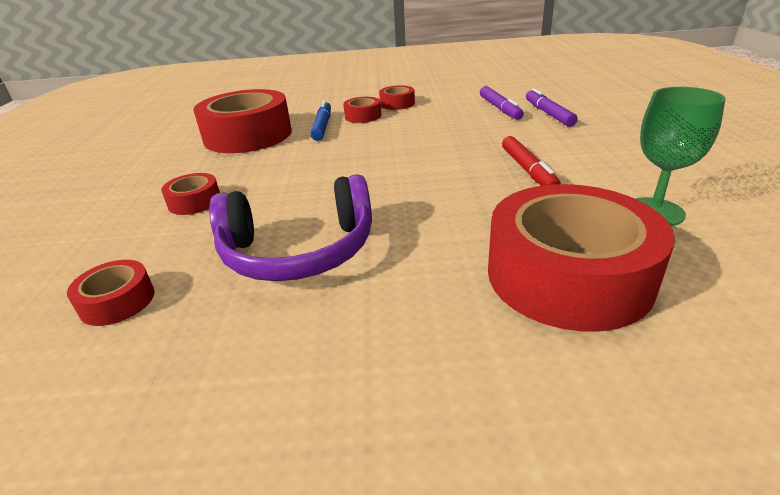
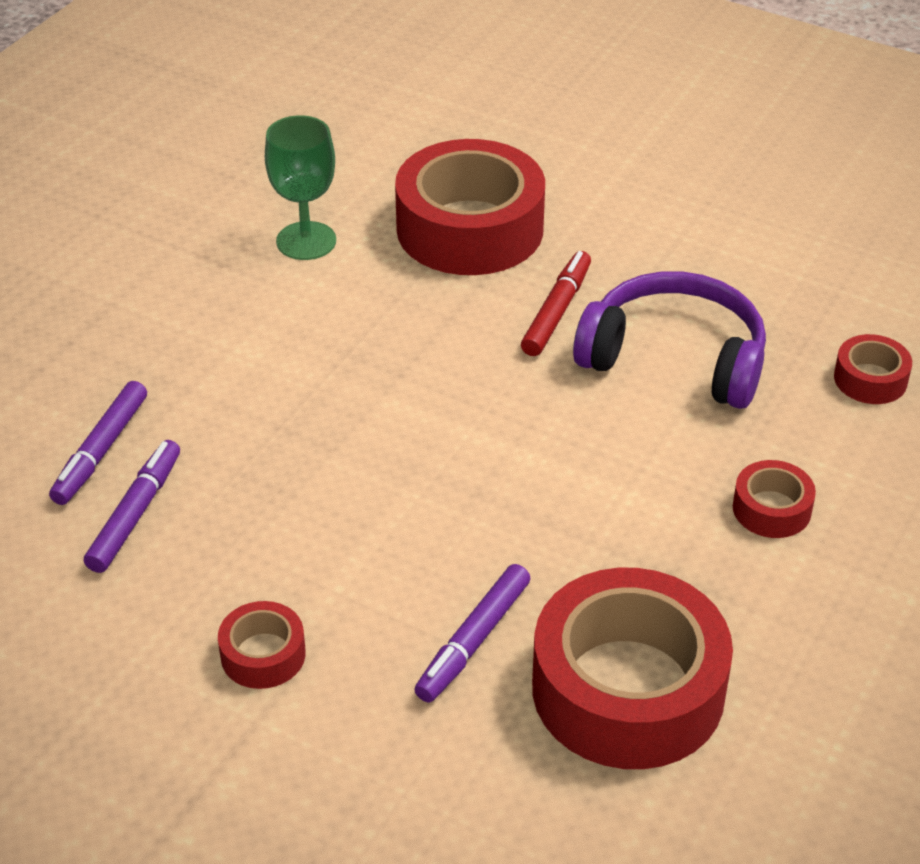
camera: 150 degrees left, 10 degrees up
blue marker [310,100,331,141] -> purple marker [414,564,530,702]
red tape [343,97,381,123] -> none
red marker [502,136,561,186] -> red marker moved to [521,251,591,356]

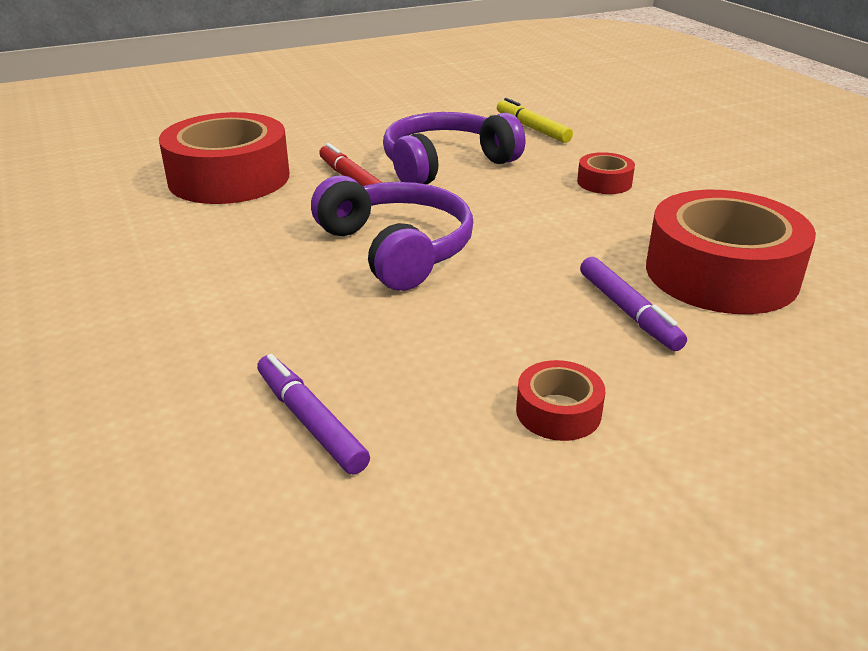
camera: 55 degrees left, 10 degrees down
purple marker [49,381,147,505] -> none
green goblet [265,115,336,260] -> none
red tape [834,334,912,404] -> yellow marker [497,98,573,143]
none -> purple headphones [311,175,473,291]

